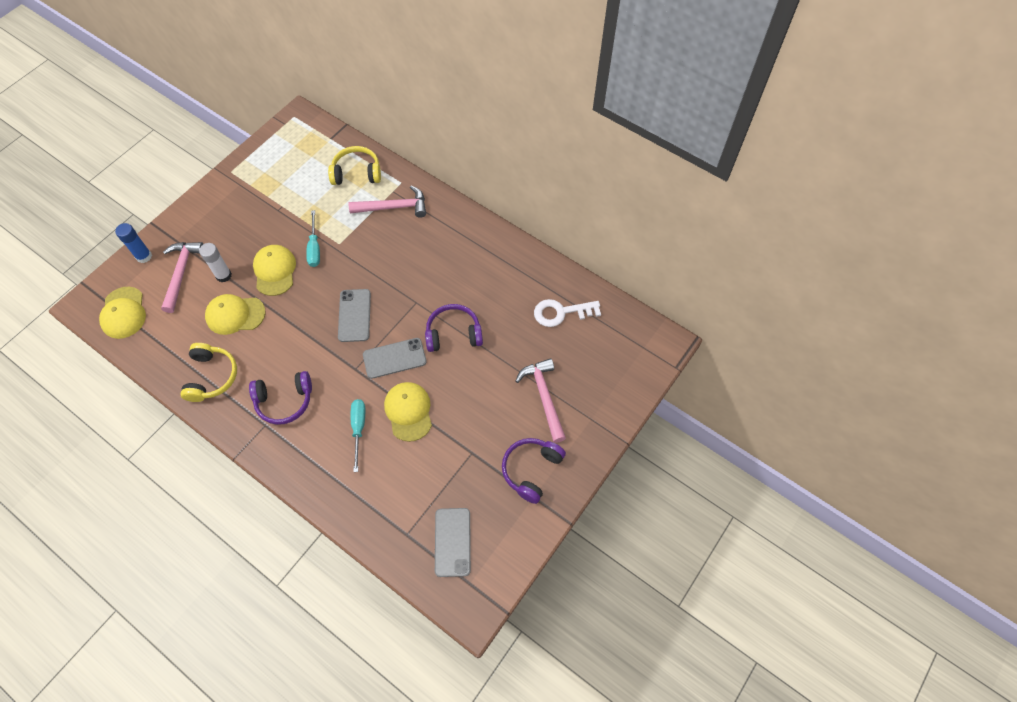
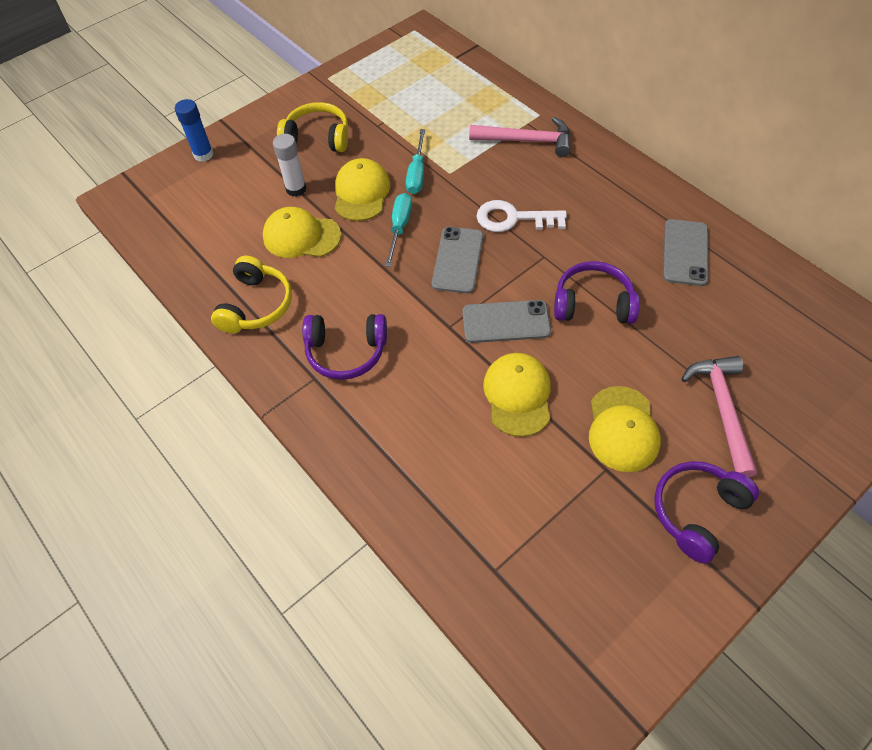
camera: 15 degrees right, 5 degrees down
yellow cap [99,287,146,339] -> yellow cap moved to [589,386,661,472]
pink hammer [161,242,203,313] -> none
yellow headphones [328,146,381,185] -> yellow headphones moved to [277,102,348,152]
turquoise screwdriver [351,399,365,472] -> turquoise screwdriver moved to [385,193,412,267]
grey phone [435,508,471,577] -> grey phone moved to [663,219,708,286]
white key [534,299,601,327] -> white key moved to [477,200,567,232]

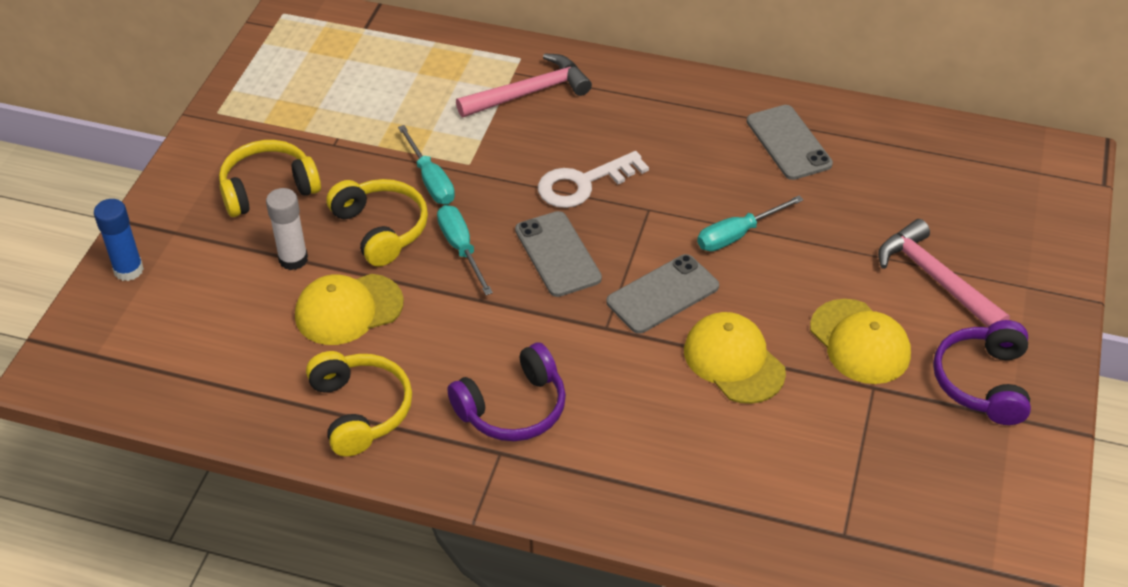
camera: 35 degrees left, 10 degrees down
yellow cap [335,158,390,221] -> yellow headphones [326,179,428,267]
purple headphones [554,261,640,324] -> turquoise screwdriver [697,196,803,251]

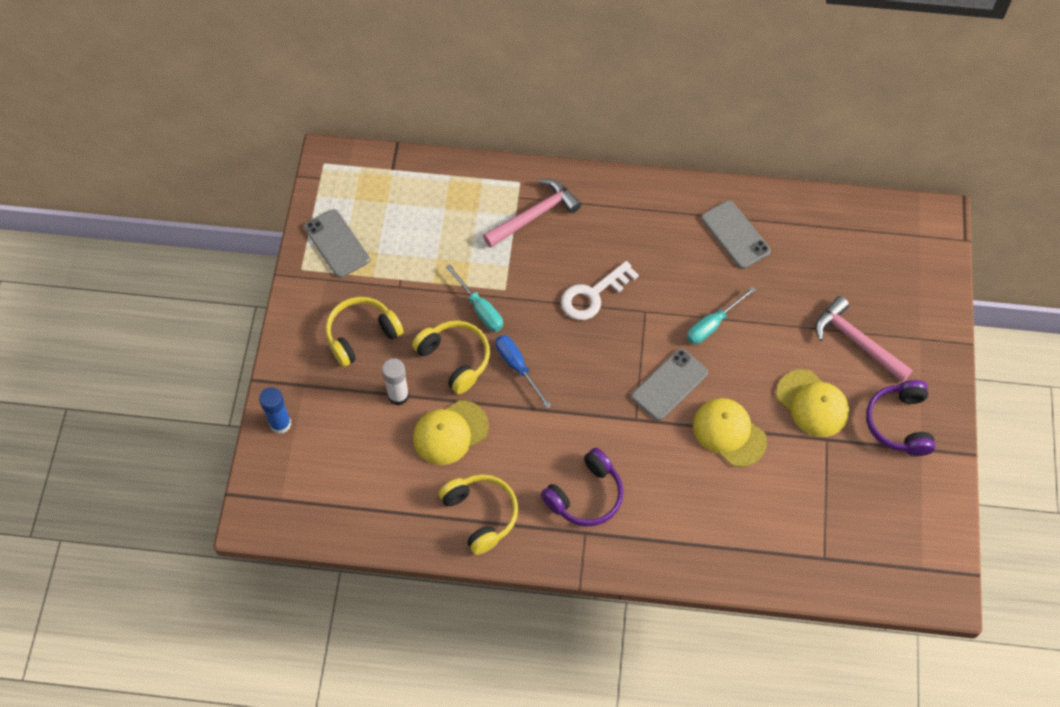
camera: 10 degrees left, 15 degrees up
turquoise screwdriver [437,205,493,295] -> blue screwdriver [496,335,552,409]
grey phone [515,211,602,297] -> grey phone moved to [304,209,370,278]

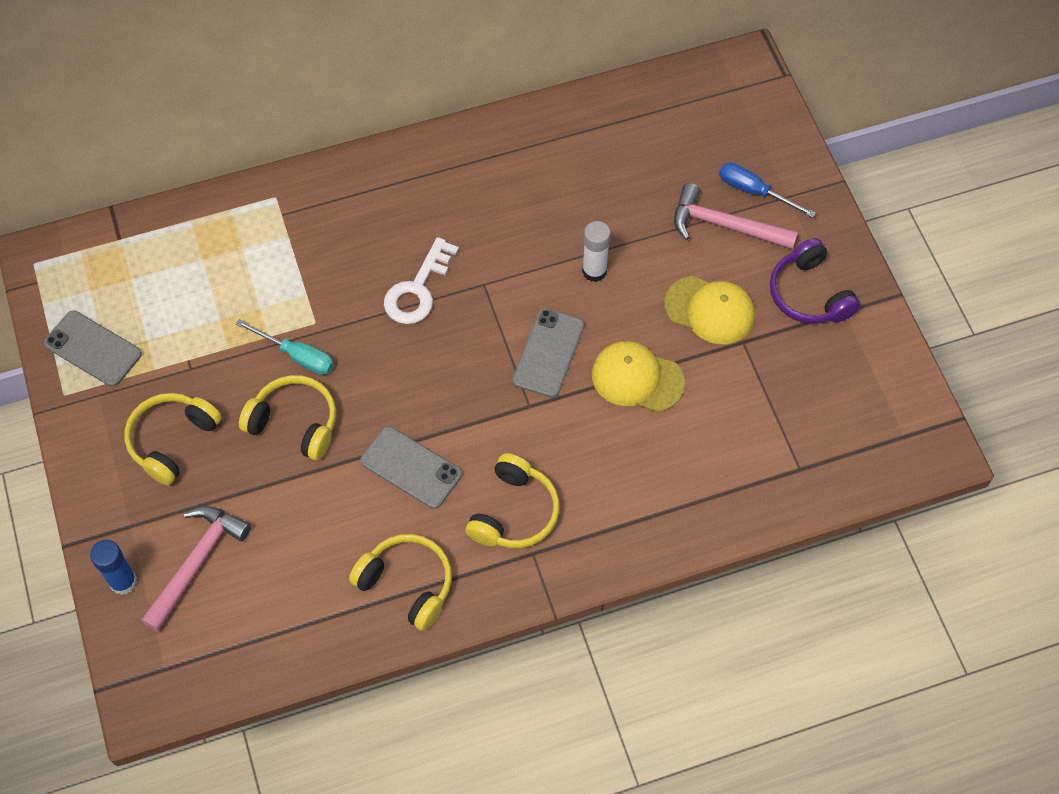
camera: 25 degrees left, 0 degrees up
white glue stick [382,358,409,405] -> white glue stick moved to [582,221,611,282]
yellow cap [413,400,489,465] -> none
pink hammer [483,179,581,248] -> pink hammer moved to [141,506,251,632]
blue screwdriver [496,335,552,409] -> blue screwdriver moved to [719,163,816,217]
purple headphones [541,448,624,527] -> yellow headphones [465,453,560,548]
turquoise screwdriver [687,286,756,344] -> none
grey phone [701,200,771,269] -> grey phone moved to [360,426,462,509]

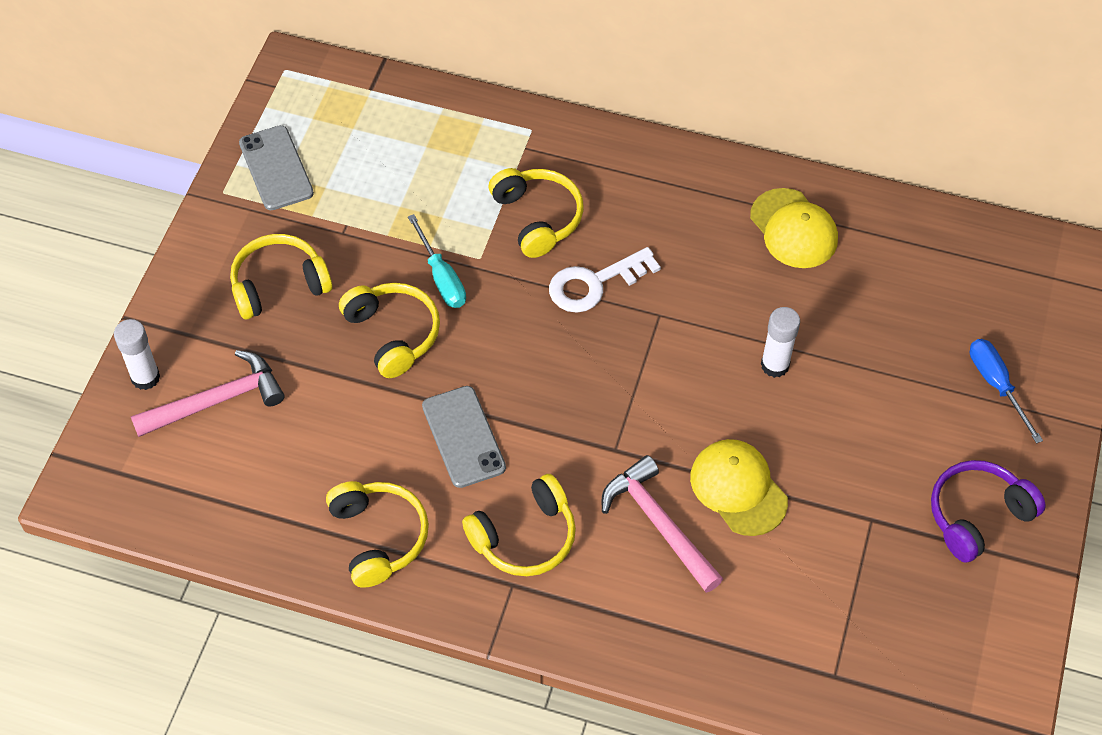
camera: 35 degrees right, 5 degrees down
blue glue stick [90,540,137,595] -> white glue stick [114,319,160,390]
grey phone [512,308,584,398] -> none
yellow cap [664,276,755,344] -> yellow cap moved to [750,188,838,268]
pink hammer [674,183,798,250] -> pink hammer moved to [602,455,723,593]
purple headphones [770,238,861,324] -> purple headphones turned 45 degrees clockwise [931,460,1046,563]
none -> yellow headphones [489,168,584,258]

